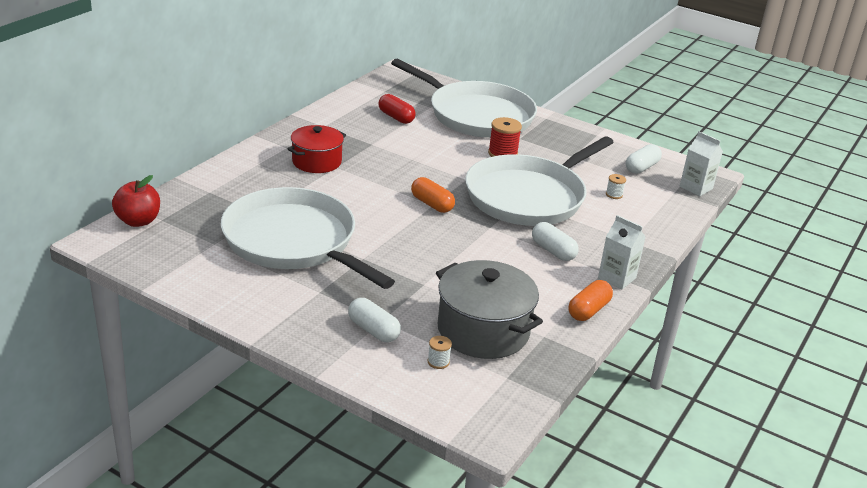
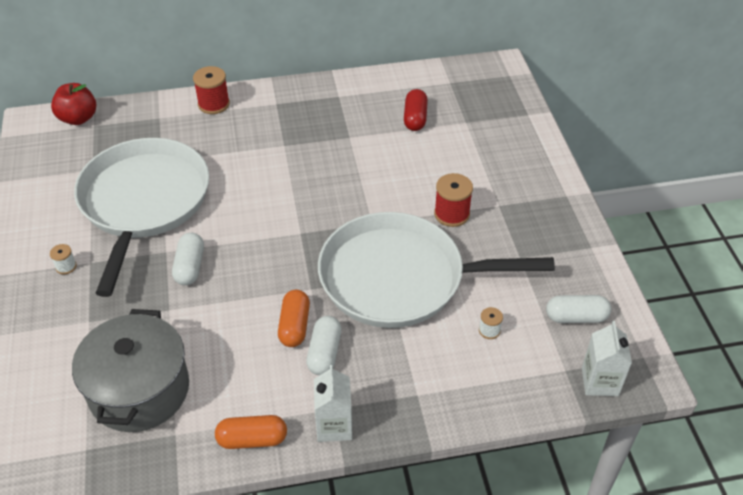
camera: 50 degrees right, 15 degrees up
red pot [288,125,346,173] -> none
white capsule [348,298,401,342] -> white capsule moved to [172,233,204,285]
white pan [391,59,537,138] -> none
orange capsule [411,177,455,213] -> orange capsule moved to [278,290,310,347]
white spool [427,336,452,369] -> white spool moved to [50,244,77,274]
none -> red spool [193,66,230,114]

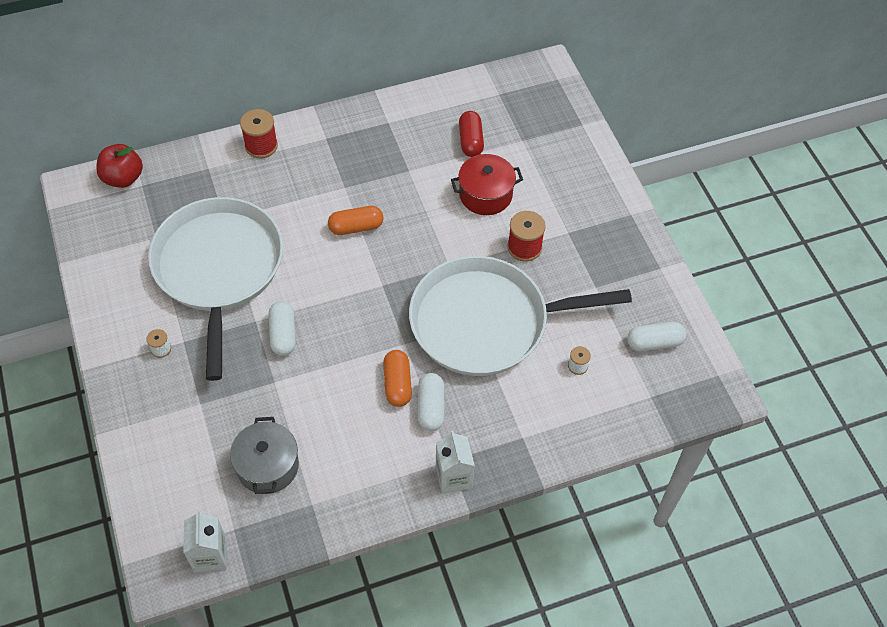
camera: 10 degrees left, 10 degrees up
grey pot [72,309,189,432] -> grey pot [230,417,299,494], size x0.67
orange capsule [215,415,287,449] -> orange capsule moved to [328,206,383,235]
white carton [582,321,632,396] -> white carton moved to [184,511,227,572]
none -> red pot [451,154,523,215]

